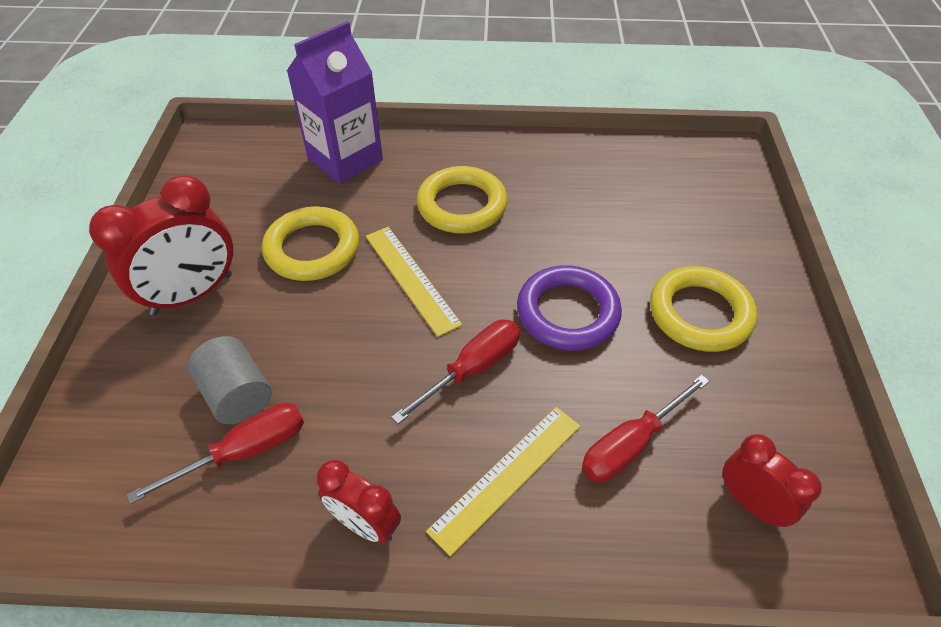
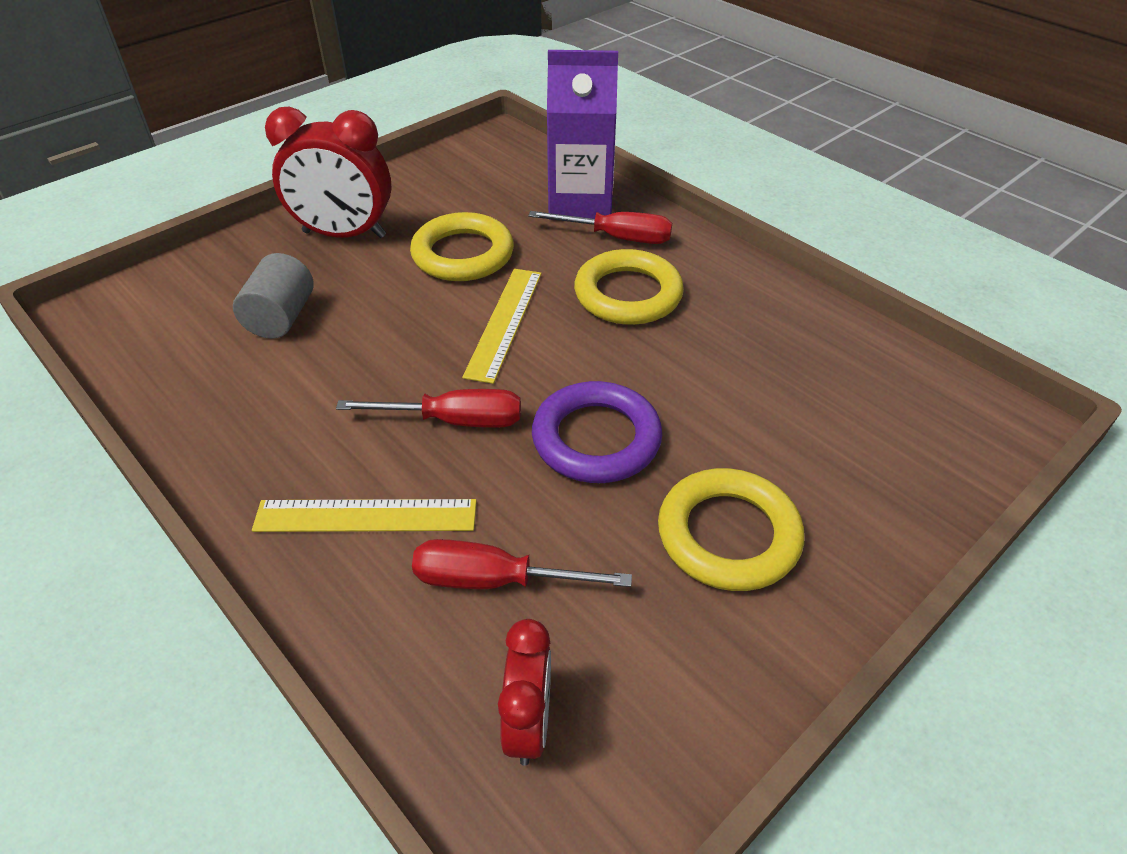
camera: 45 degrees right, 5 degrees down
red screwdriver [126,403,304,504] -> red screwdriver moved to [528,211,672,244]
red clock [317,460,401,544] -> none

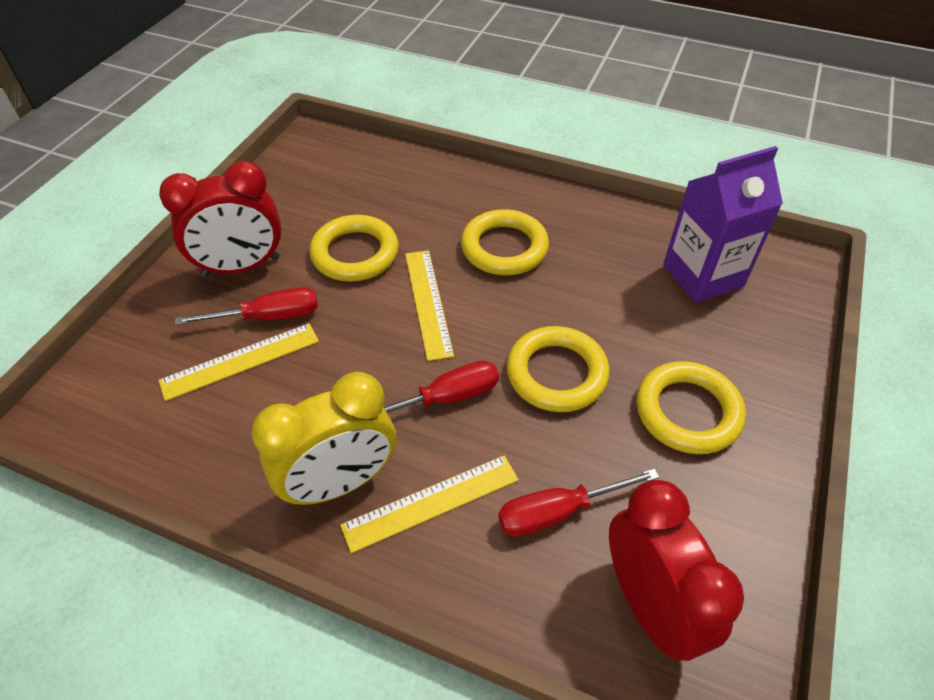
camera: 25 degrees left, 5 degrees up
grey cylinder [233,253,314,339] -> yellow ruler [158,323,319,401]
red clock [498,619,551,766] -> red clock [609,480,744,661], size x1.70
red screwdriver [528,211,672,244] -> red screwdriver moved to [175,287,318,325]
purple ring [532,381,662,483] -> yellow ring [507,326,610,412]
purple carton [547,50,618,220] -> purple carton moved to [663,146,783,303]
none -> yellow clock [251,372,396,505]

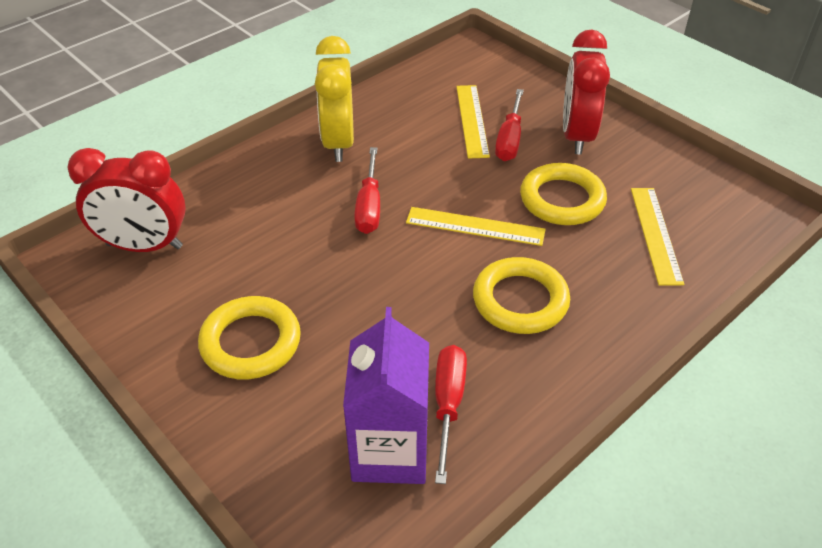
camera: 115 degrees right, 5 degrees down
yellow ruler [340,455,519,553] -> yellow ruler moved to [631,188,684,285]
red screwdriver [498,468,659,537] -> red screwdriver moved to [435,345,467,484]
yellow ring [507,326,610,412] -> none

